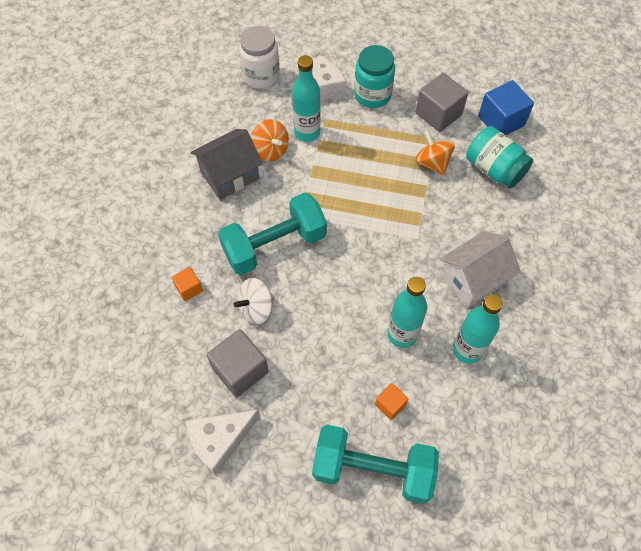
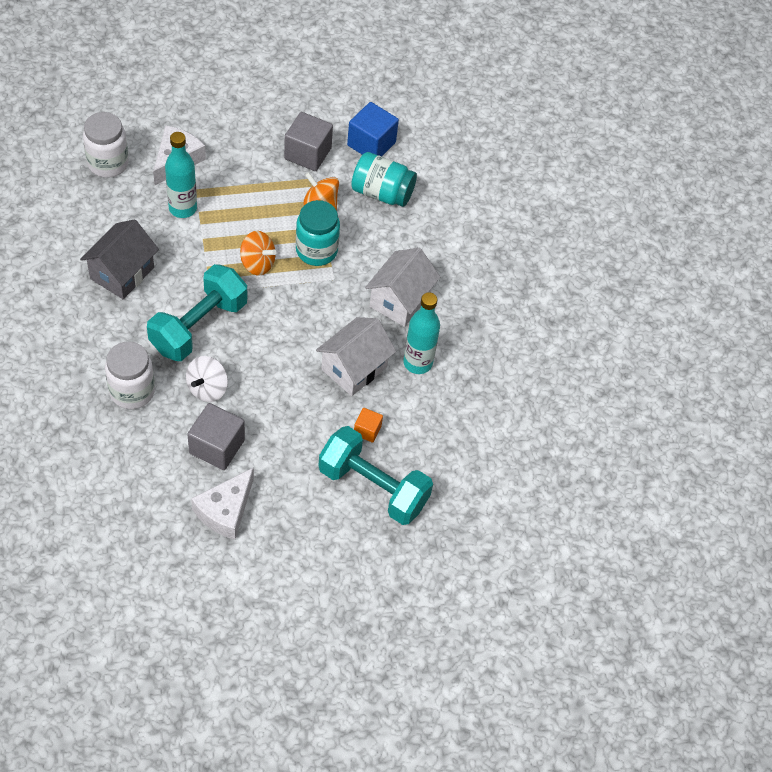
camera: 30 degrees left, 5 degrees down
orange cube [171,267,203,301] -> white jar [105,341,155,409]
orange spinning top [251,119,289,161] -> orange spinning top moved to [240,231,277,275]
turquoise dumbbell [312,425,439,504] -> turquoise dumbbell turned 45 degrees clockwise [318,426,433,525]
turquoise jar [354,45,395,108] -> turquoise jar moved to [296,200,340,266]
turquoise bottle [387,277,427,348] -> white house [316,317,396,396]

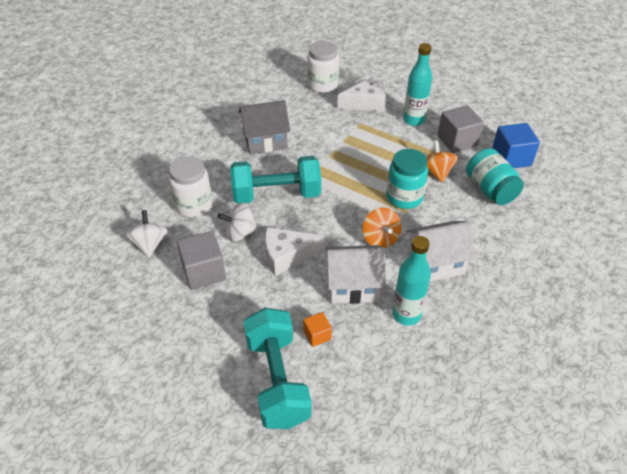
camera: 50 degrees right, 10 degrees down
turquoise bottle [165,132,197,218] -> turquoise bottle moved to [403,43,432,126]
white cheese [191,467,254,540] -> white cheese moved to [265,227,325,276]
orange spinning top [240,231,277,275] -> orange spinning top moved to [362,207,402,248]
none -> white spinning top [125,210,168,257]

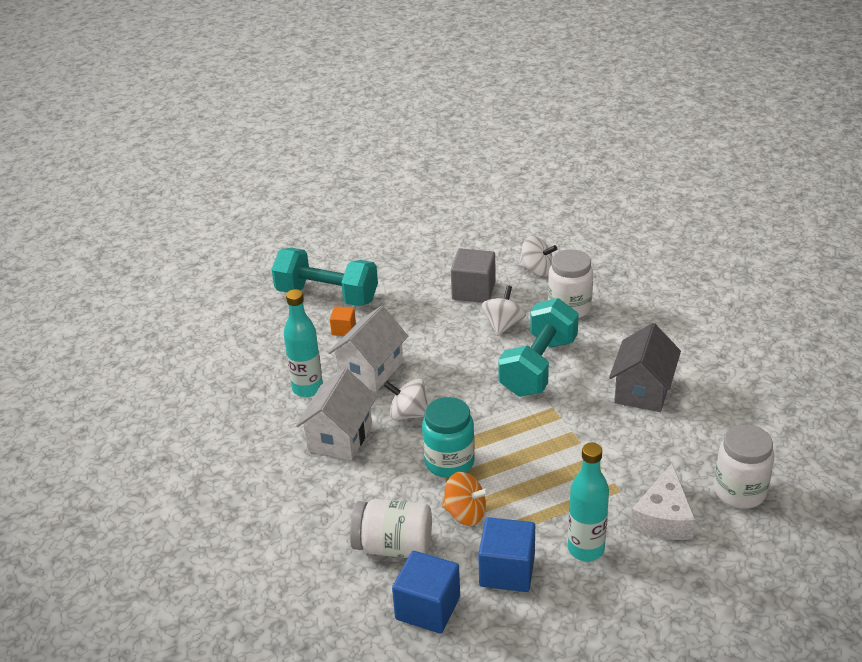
camera: 125 degrees right, 10 degrees down
white cheese [265,227,325,276] -> none
orange spinning top [362,207,402,248] -> white spinning top [384,378,428,420]
grey cube [438,105,484,153] -> blue cube [478,517,535,592]
turquoise jar [466,148,524,205] -> white jar [350,499,432,558]

